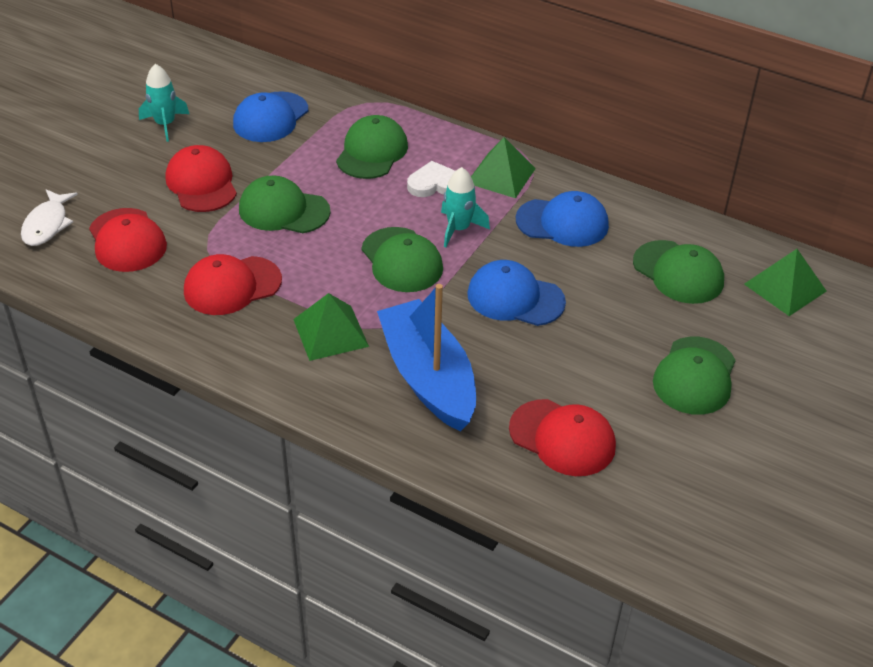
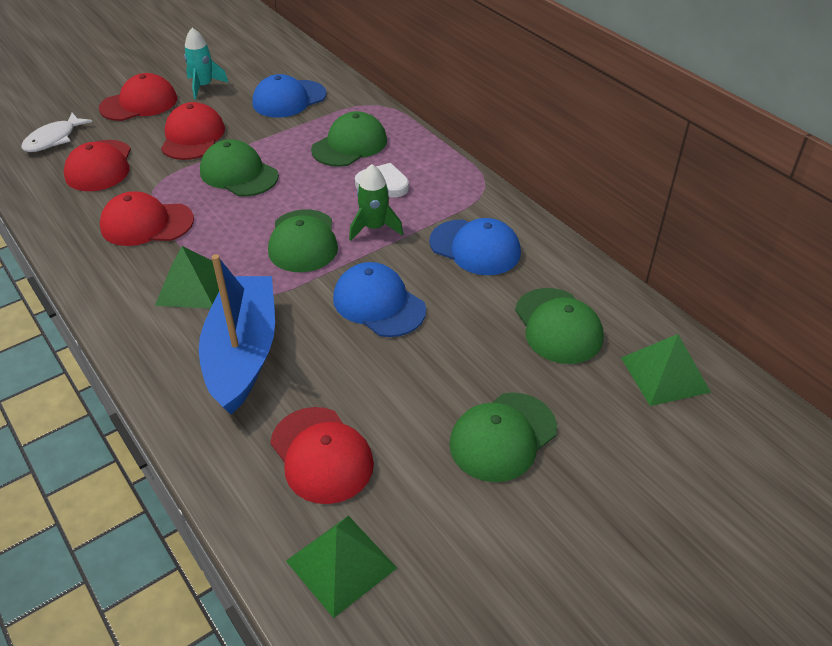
camera: 25 degrees right, 0 degrees up
turquoise rocket [441,167,490,247] -> green rocket [349,164,403,241]
green pyramid [471,137,536,198] -> green pyramid moved to [286,515,397,618]
none -> red cap [99,73,177,121]

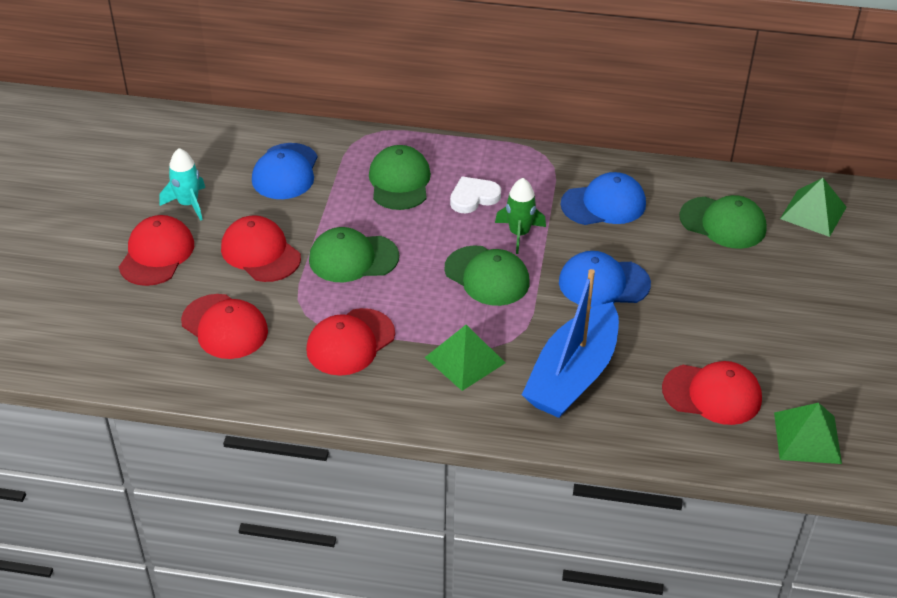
camera: 45 degrees left, 0 degrees up
white fish [21,113,92,152] -> none
blue boat [199,254,275,415] -> blue boat turned 105 degrees counterclockwise [522,269,619,418]
green cap [449,392,557,482] -> none

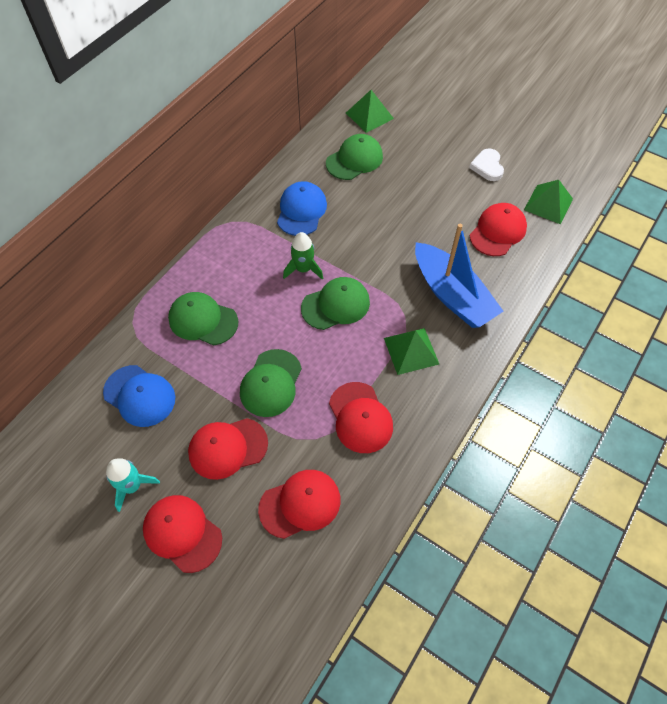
camera: 65 degrees left, 15 degrees up
white heart [450,176,501,214] -> white heart moved to [469,148,504,181]
blue cap [559,251,651,307] -> none

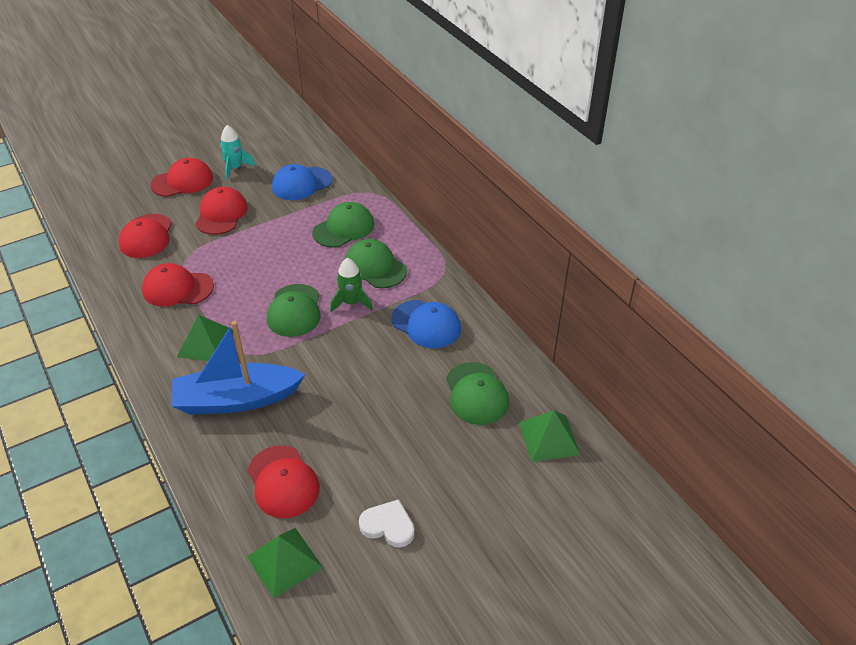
camera: 115 degrees right, 15 degrees down
green cap [240,349,302,417] -> green cap moved to [345,239,407,288]

